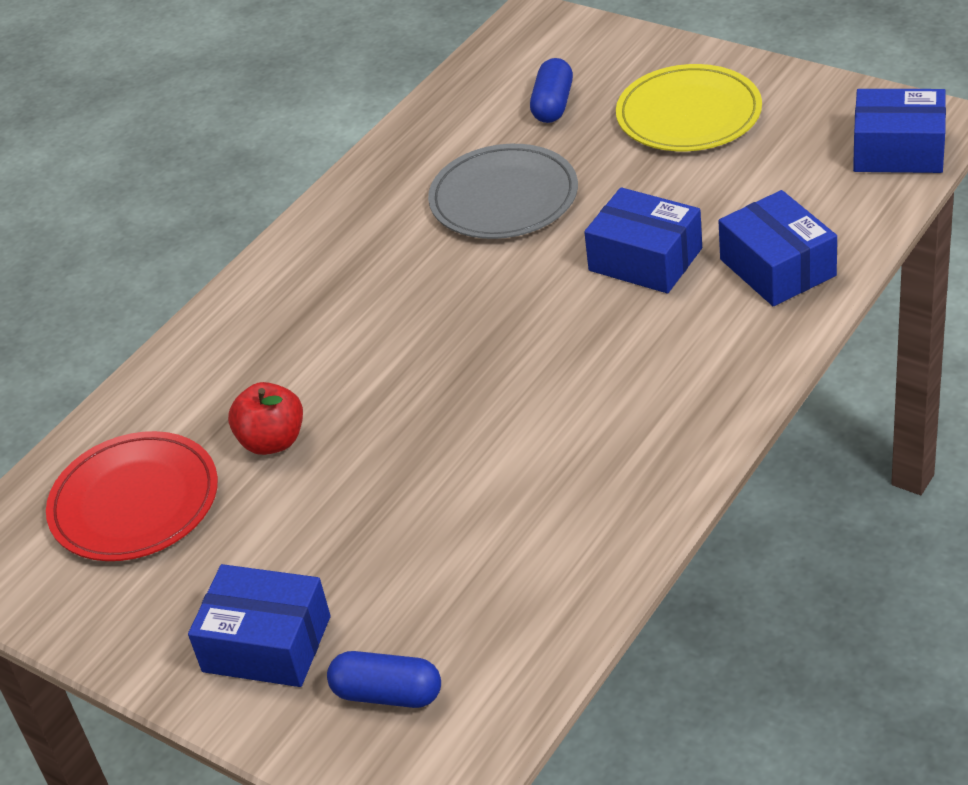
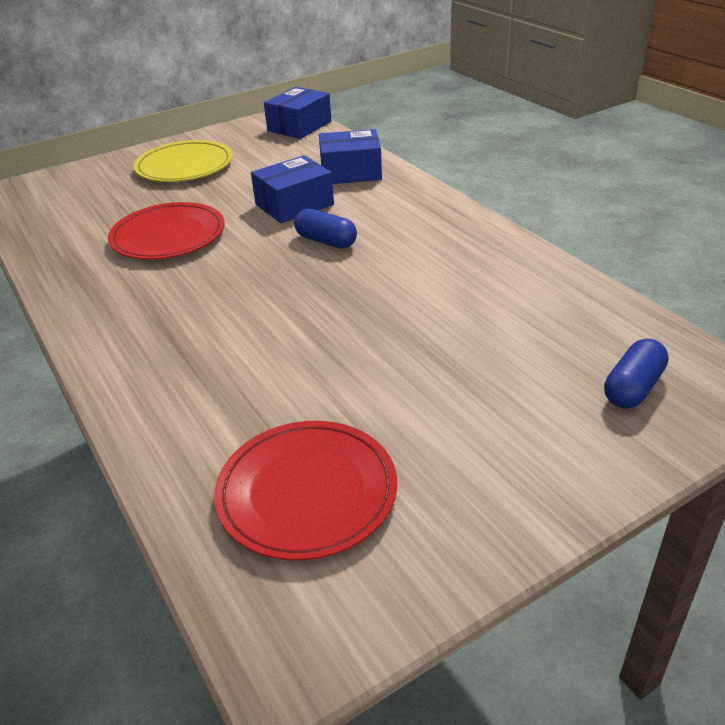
camera: 70 degrees left, 5 degrees down
blue box [188,564,331,687] -> none
red apple [228,382,303,455] -> none
grey plate [428,144,578,239] -> red plate [108,202,225,260]
blue capsule [530,58,573,123] -> blue capsule moved to [294,209,357,249]

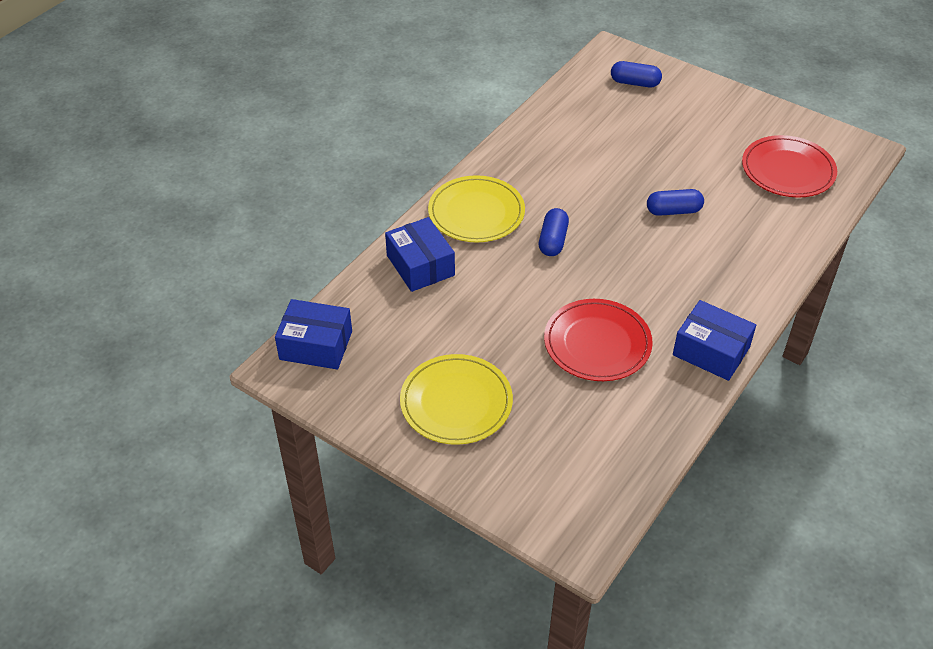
camera: 115 degrees left, 10 degrees up
blue box [251,155,334,223] -> blue box moved to [673,300,756,381]
none -> yellow plate [428,175,525,242]
none -> blue capsule [647,189,704,216]

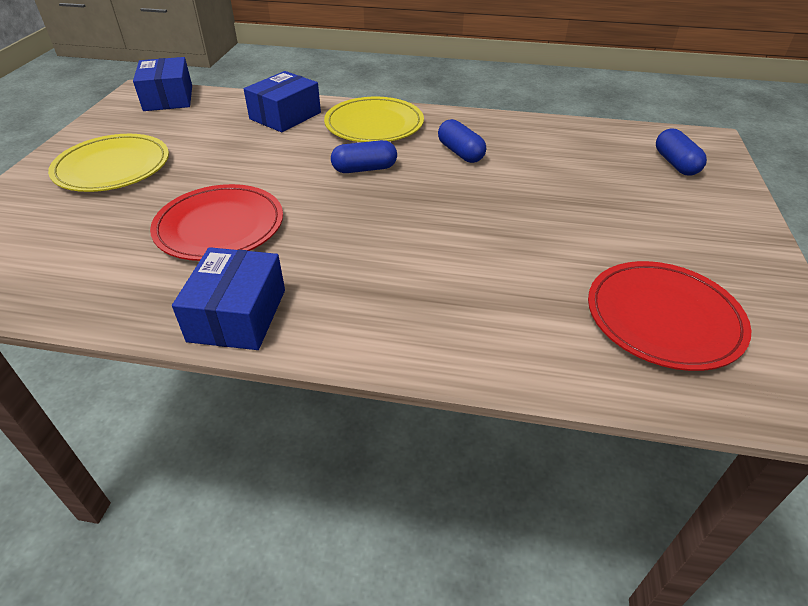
camera: 65 degrees right, 5 degrees down
blue capsule [647,189,704,216] -> blue capsule moved to [438,119,486,163]

